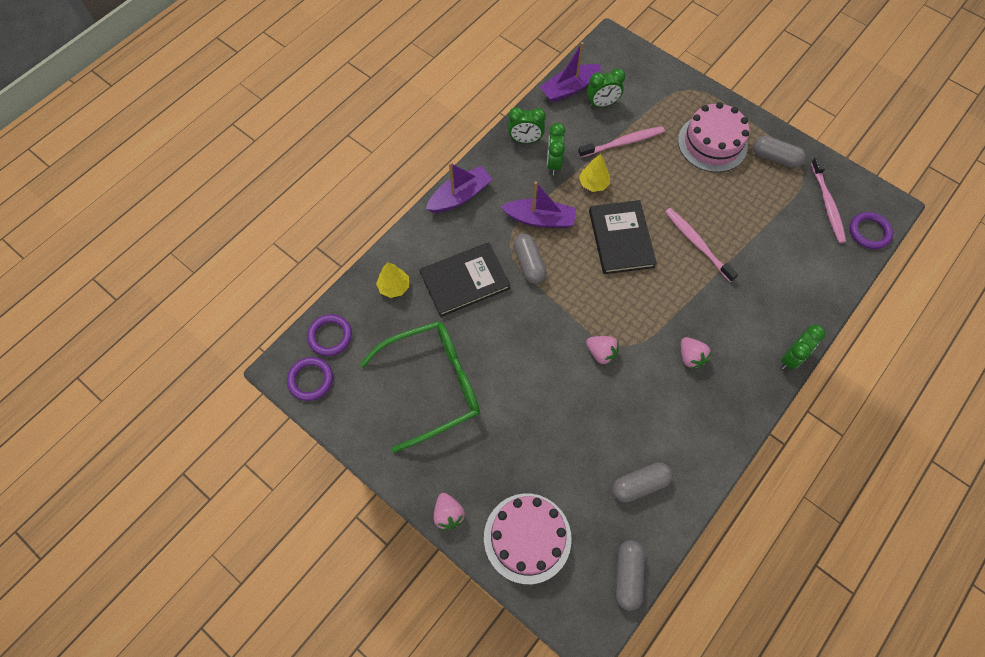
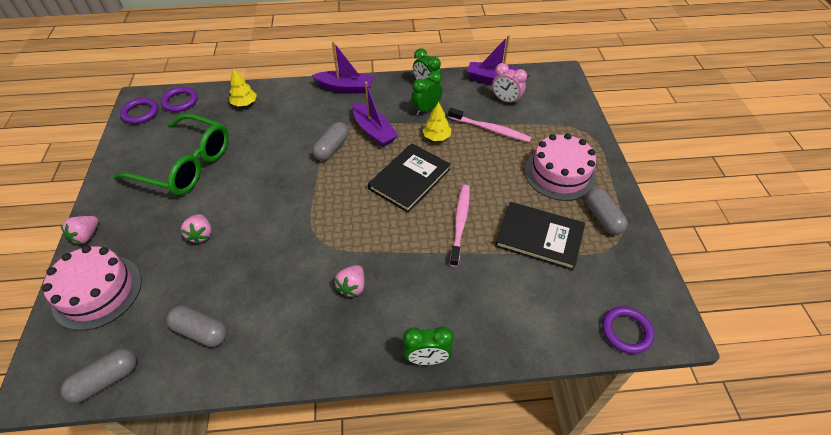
camera: 45 degrees right, 15 degrees down
black book [420,242,511,317] -> black book moved to [495,202,585,270]
pink strawberry [586,336,619,365] -> pink strawberry moved to [181,214,212,244]
green clock [587,68,625,108] -> pink clock [492,63,527,105]
pink toothbrush [811,157,846,243] -> none

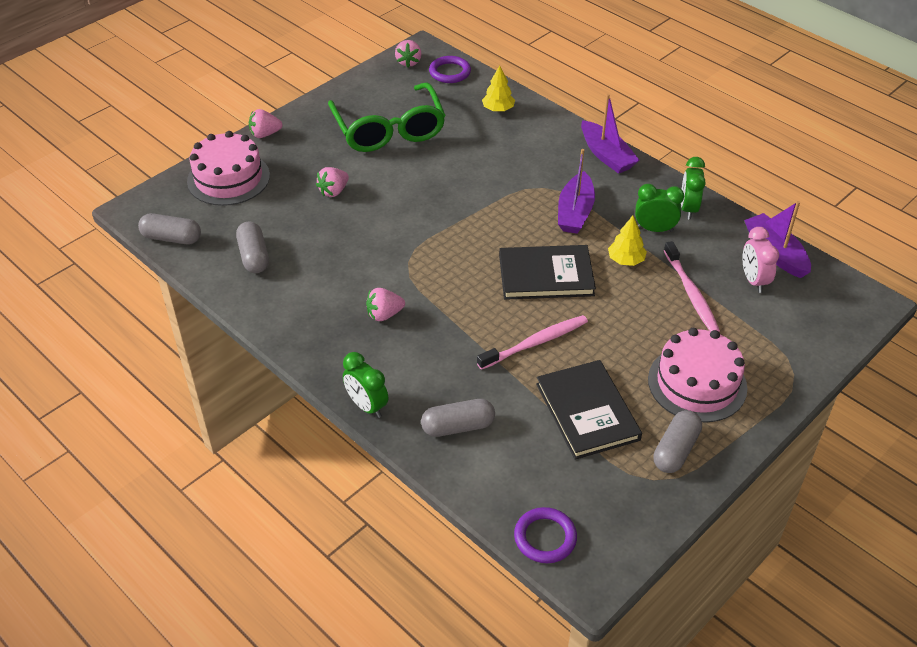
camera: 50 degrees right, 5 degrees down
purple ring [120,98,158,124] -> pink strawberry [395,40,421,67]
grey capsule [312,122,349,161] -> grey capsule moved to [421,399,495,437]

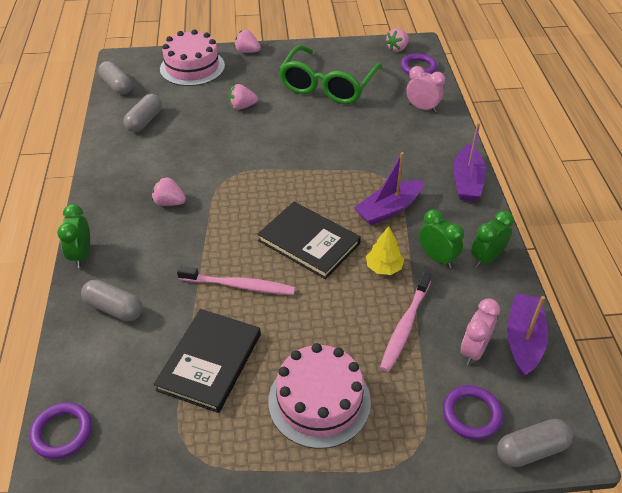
camera: 40 degrees right, 0 degrees up
yellow tree [482,65,515,112] -> pink clock [406,66,445,112]
grey capsule [653,410,702,473] -> grey capsule moved to [497,419,573,467]
none -> purple ring [443,385,503,440]

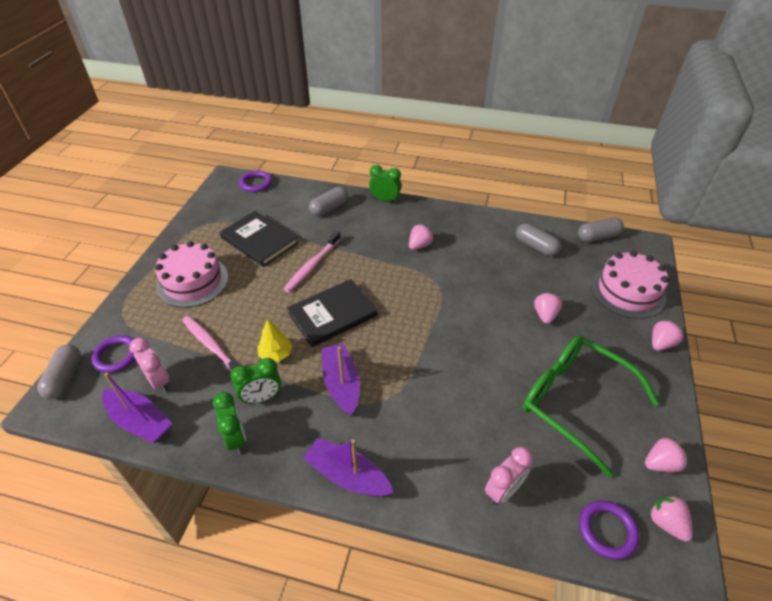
camera: 110 degrees right, 0 degrees up
none -> pink strawberry [645,436,689,472]

